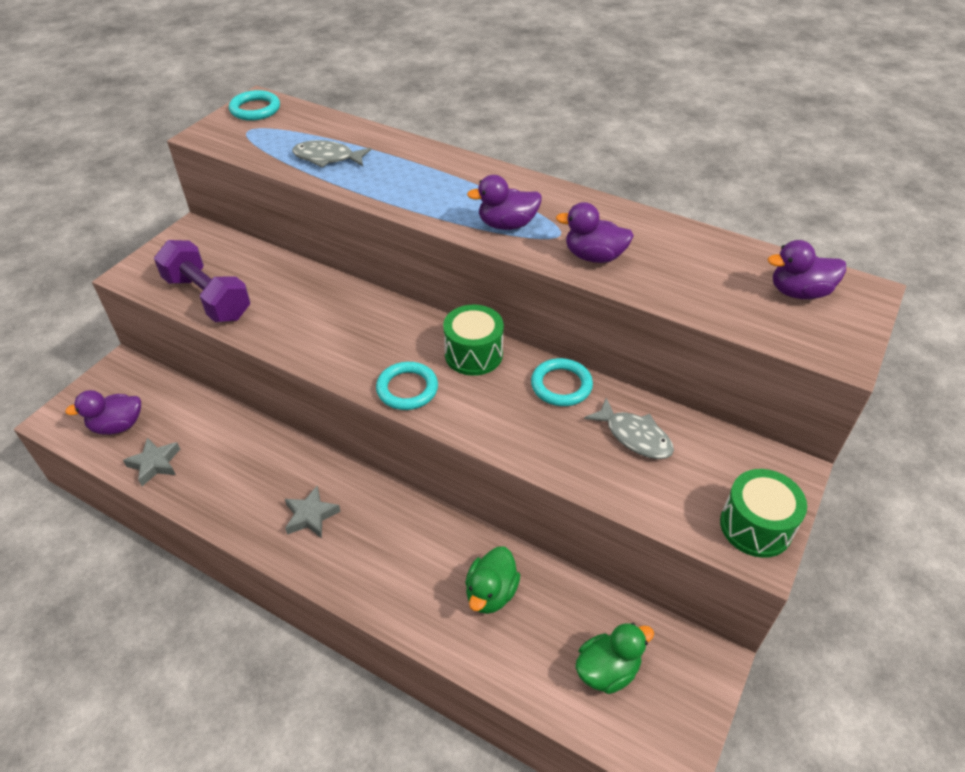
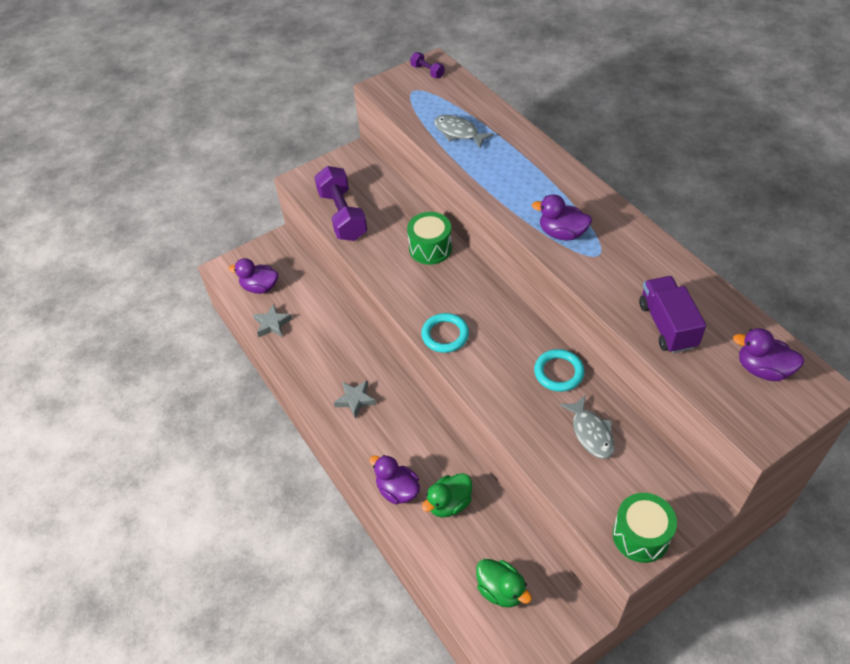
camera: 30 degrees right, 5 degrees up
turquoise ring [229,90,280,121] -> purple dumbbell [410,52,445,78]
green drum [443,305,504,376] -> green drum moved to [407,212,452,265]
purple duck [556,202,634,263] -> purple duck moved to [369,455,420,504]
green duck [575,623,654,694] -> green duck turned 45 degrees clockwise [476,559,532,608]
none -> purple truck [639,276,706,353]

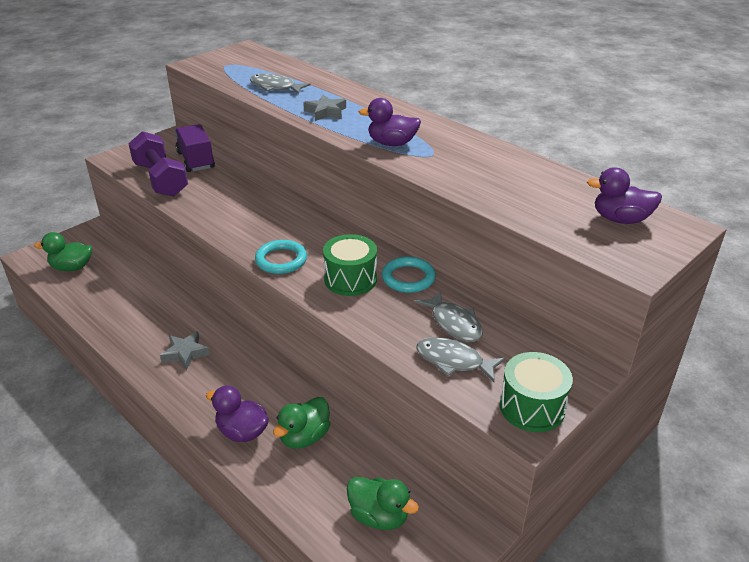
camera: 15 degrees left, 15 degrees down
purple duck [228,258,278,294] -> green duck [34,232,92,271]
grey star [253,304,292,337] -> grey star moved to [303,95,346,121]
green drum [407,212,452,265] -> green drum moved to [323,234,377,296]
purple dumbbell [410,52,445,78] -> none
purple truck [639,276,706,353] -> purple truck moved to [175,124,215,172]
none -> grey fish [416,337,505,382]

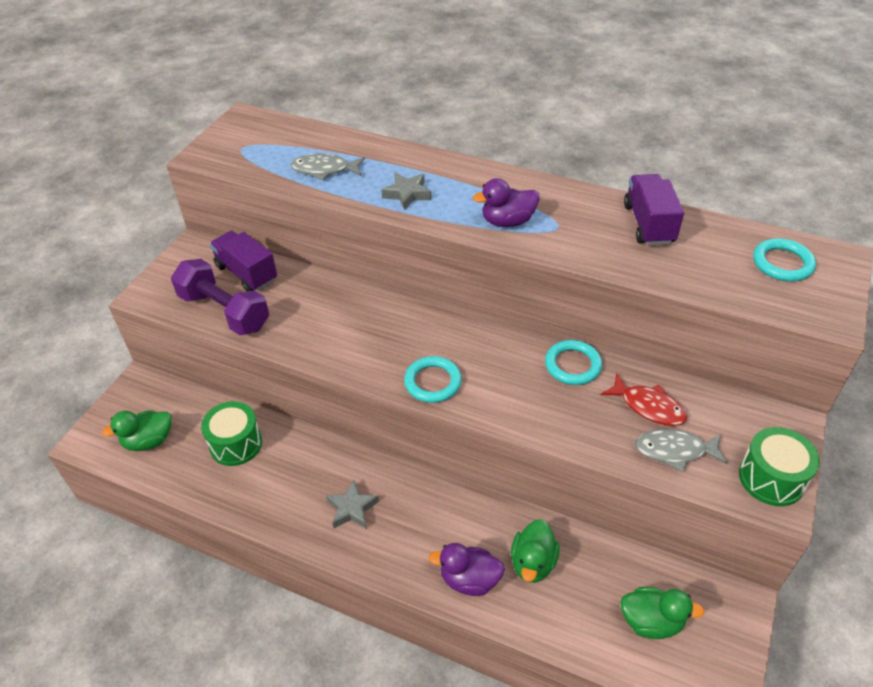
camera: 20 degrees left, 10 degrees up
green drum [323,234,377,296] -> green drum moved to [201,401,262,466]
grey fish [415,291,483,342] -> red fish [601,373,687,426]
purple duck [587,167,662,224] -> turquoise ring [753,238,816,282]
none -> purple truck [624,174,684,245]

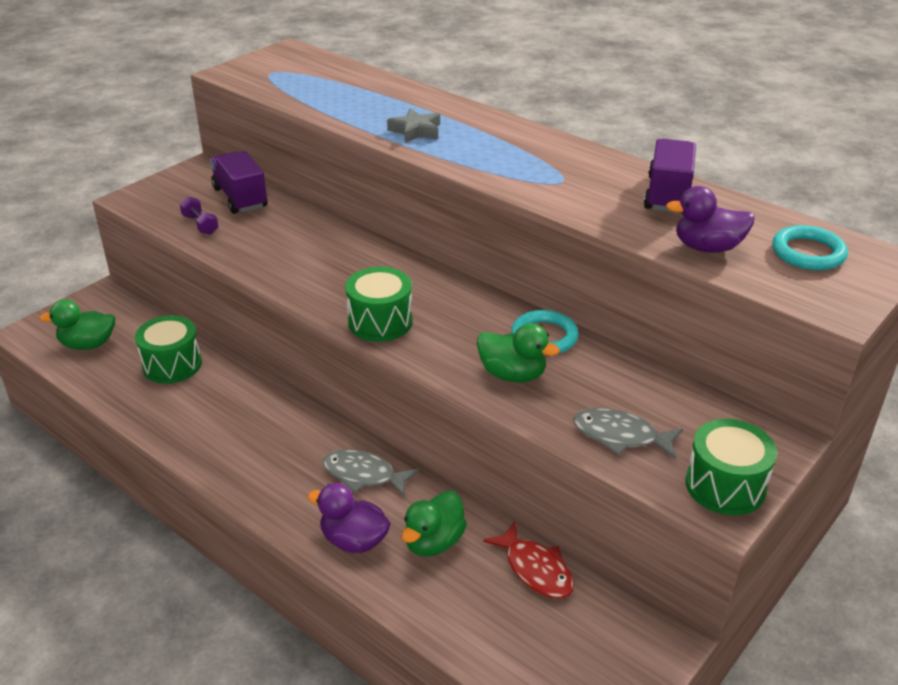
camera: 15 degrees right, 10 degrees down
purple dumbbell [171,259,269,335] -> purple dumbbell [180,197,218,235], size x0.46
grey fish [291,153,365,180] -> grey fish moved to [323,449,419,496]
grey star [326,480,379,529] -> none
turquoise ring [404,356,462,403] -> green drum [345,267,413,342]
purple duck [473,178,540,227] -> purple duck moved to [666,186,755,253]
red fish [601,373,687,426] -> red fish moved to [483,521,574,599]
green duck [620,587,704,639] -> green duck moved to [477,323,560,383]

